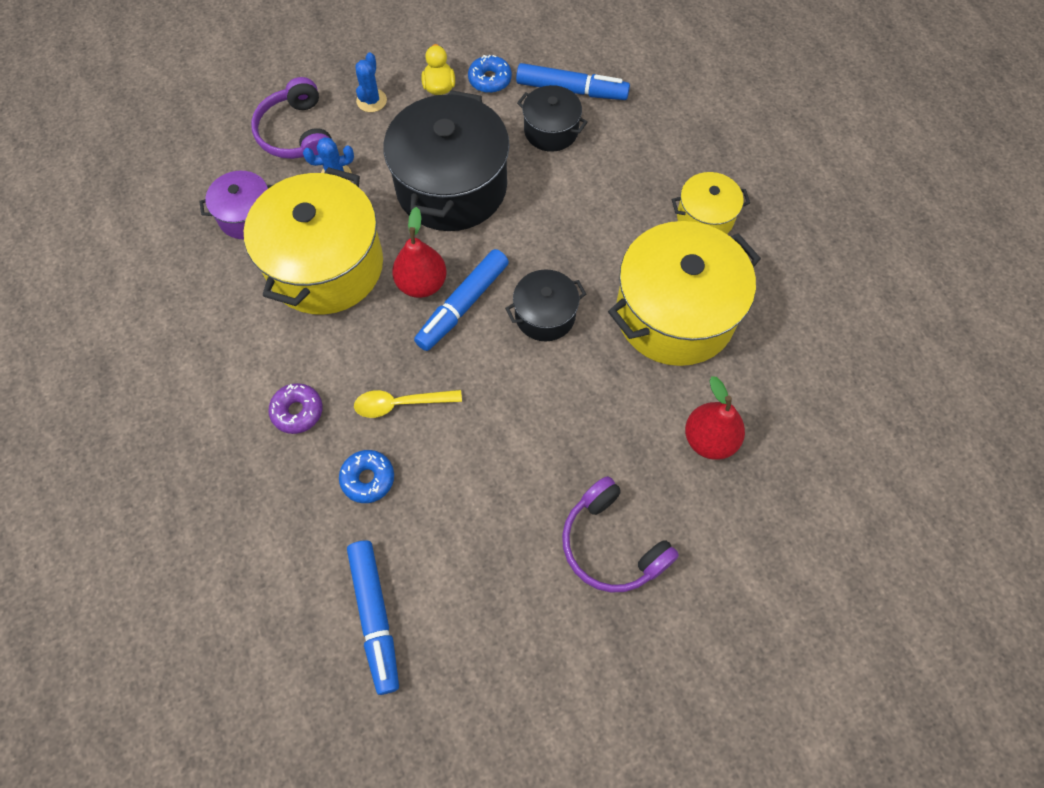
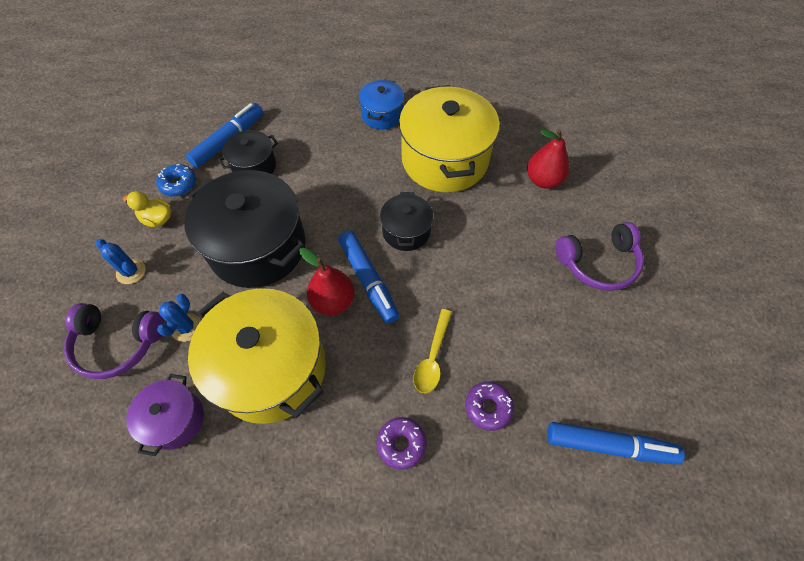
camera: 65 degrees left, 5 degrees down
blue donut [339,450,394,503] -> purple donut [465,382,514,431]
yellow pot [672,172,750,234] -> blue pot [359,80,404,130]

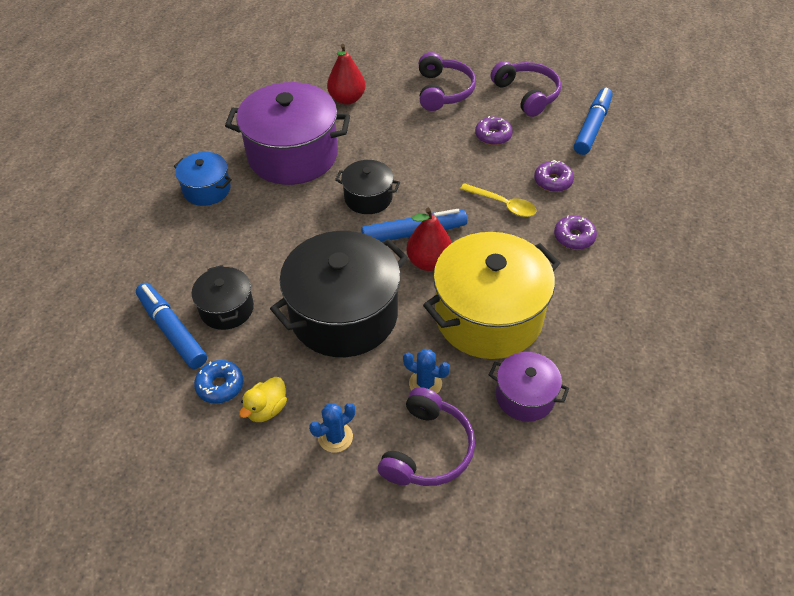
camera: 75 degrees left, 10 degrees down
yellow pot [399,85,500,192] -> purple pot [225,82,350,185]
none -> purple donut [475,116,513,145]
none -> purple headphones [491,61,561,117]

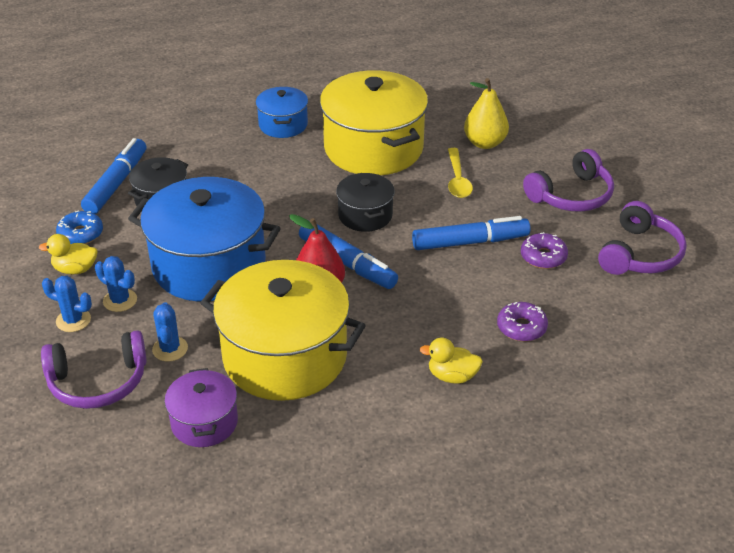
camera: 55 degrees right, 10 degrees down
purple pot [225,82,350,185] -> yellow pot [320,70,428,175]
black pot [270,231,408,357] -> blue pot [128,177,281,301]
red pear [327,44,366,105] -> yellow pear [464,78,509,149]
yellow spoon [460,183,536,217] -> yellow spoon moved to [448,148,473,198]
purple donut [554,215,597,250] -> yellow duck [420,338,483,384]
blue marker [574,88,612,155] -> blue marker moved to [412,216,530,250]
none -> blue cactus [95,256,137,312]

